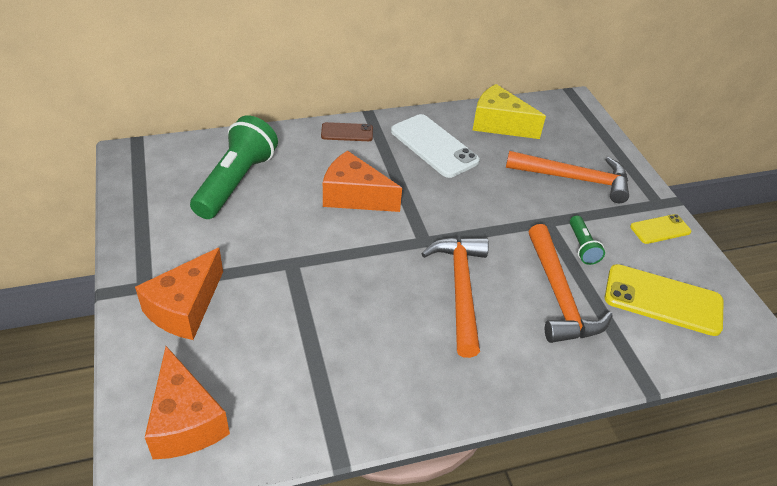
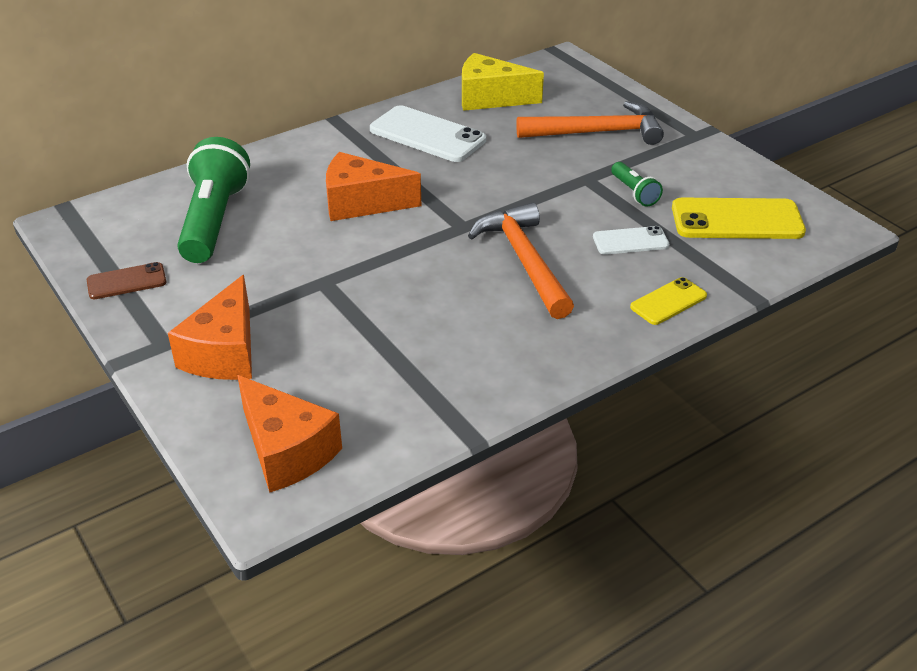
camera: 15 degrees left, 5 degrees down
brown phone [321,122,373,141] -> brown phone moved to [87,262,167,299]
orange hammer [528,224,613,343] -> white phone [593,226,669,255]
yellow phone [630,214,691,244] -> yellow phone moved to [630,277,707,325]

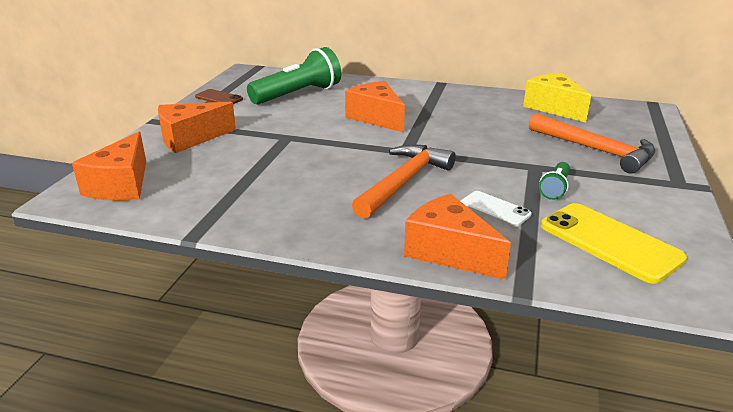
camera: 50 degrees right, 10 degrees down
white phone [370,105,486,162] -> none
yellow phone [630,277,707,325] -> orange cheese [404,194,511,280]

